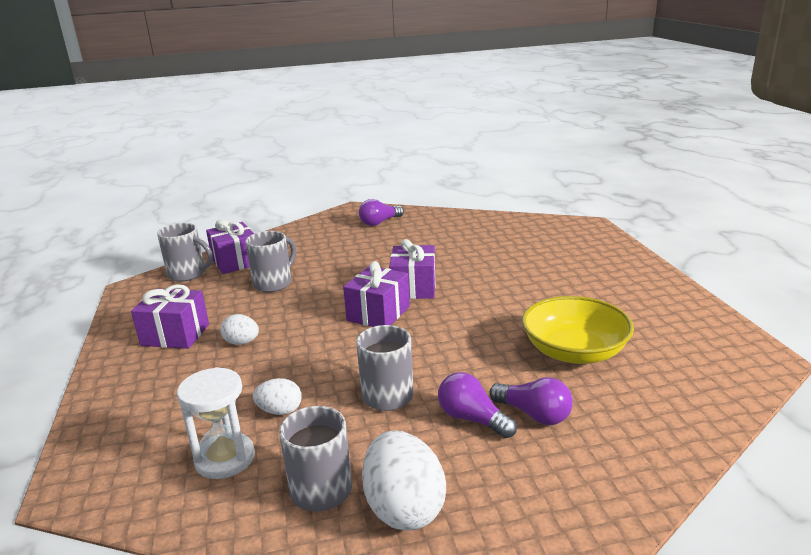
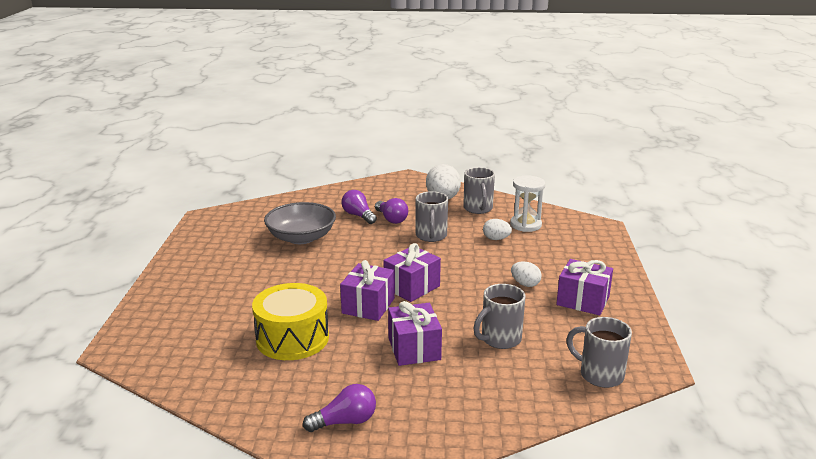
camera: 165 degrees left, 0 degrees up
purple gift [206,220,254,274] -> purple gift moved to [388,301,442,366]
yellow bowl [522,296,634,364] -> grey bowl [264,202,336,244]
none -> yellow drum [252,283,329,360]

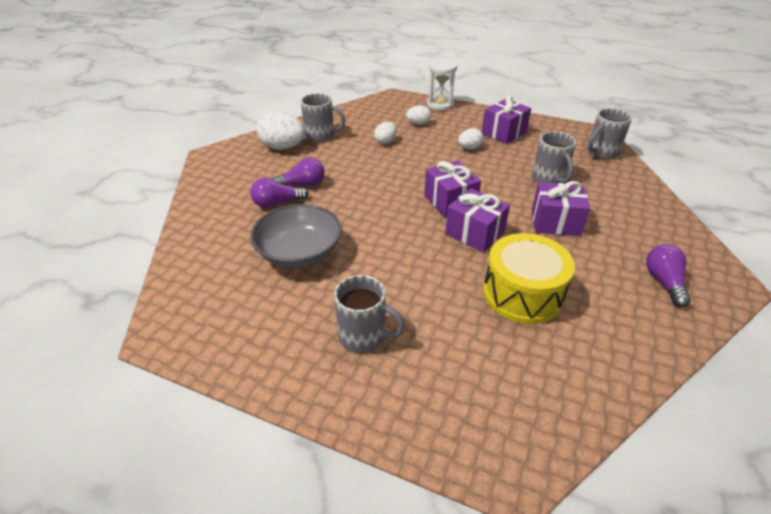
camera: 70 degrees left, 15 degrees up
grey mug [416,191,448,242] -> grey mug moved to [334,275,405,352]
white hourglass [510,175,545,232] -> white hourglass moved to [427,59,457,110]
none -> white egg [406,105,431,125]

